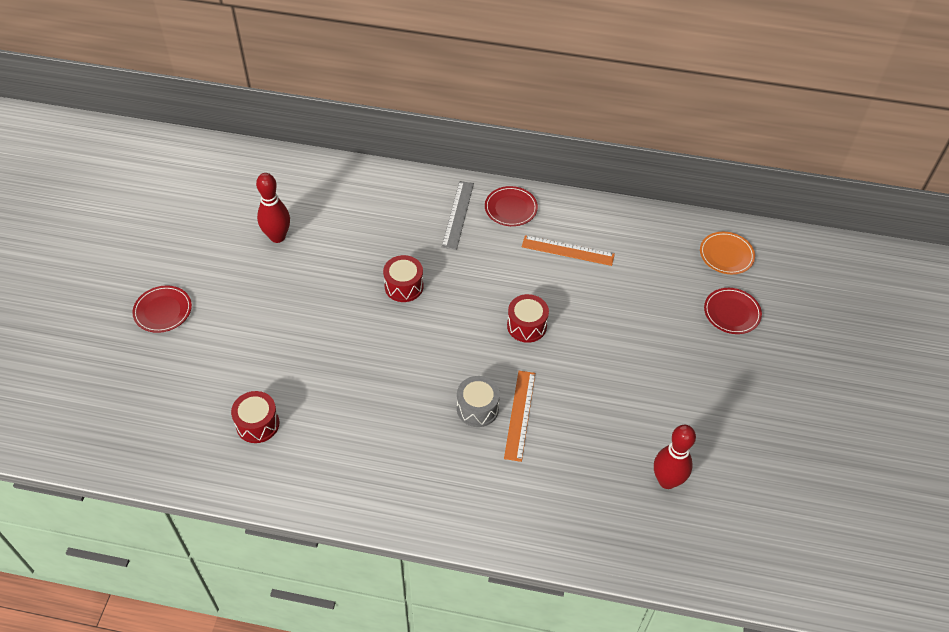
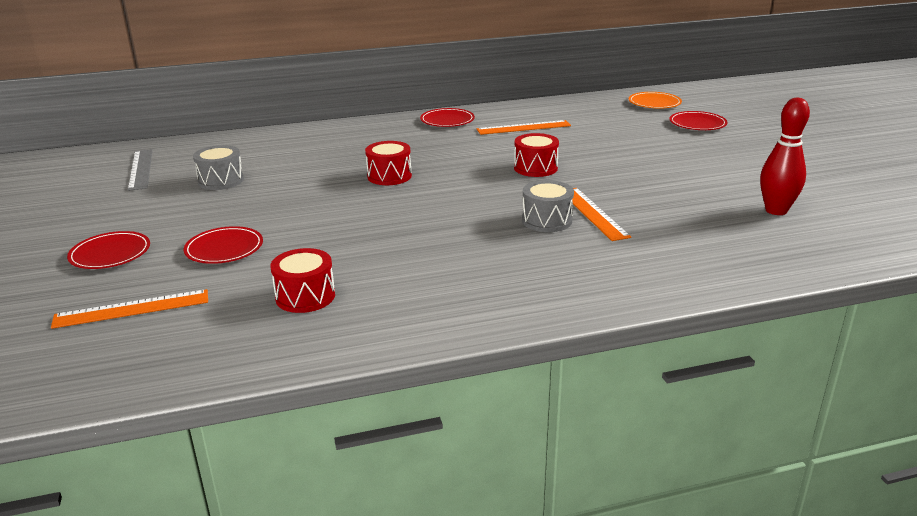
camera: 25 degrees left, 25 degrees down
red bowling pin [256,173,290,243] -> grey drum [193,145,244,190]
grey ruler [442,181,474,250] -> grey ruler moved to [128,149,153,191]
none -> orange ruler [51,289,208,329]
none -> red plate [184,226,263,264]

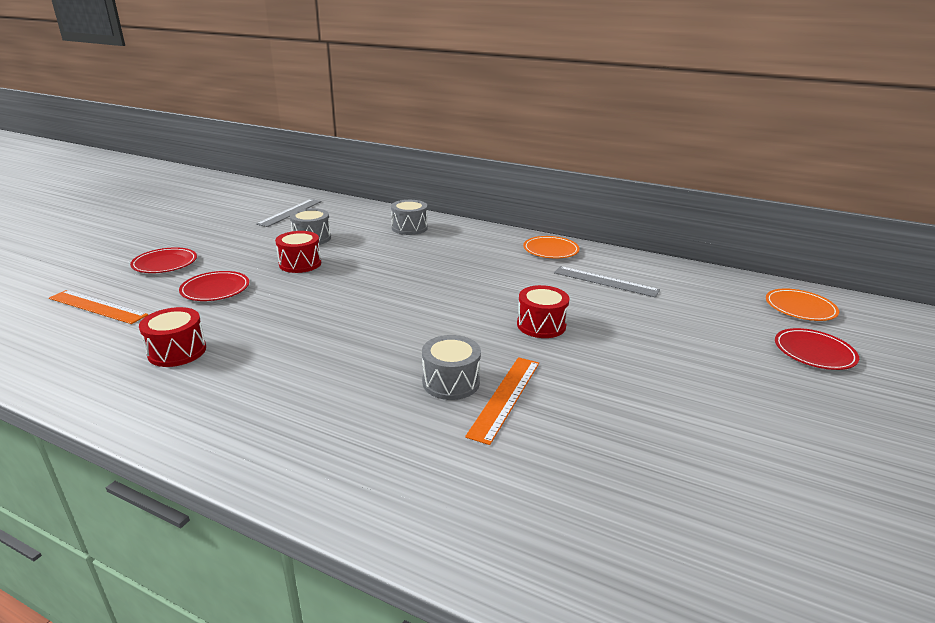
camera: 40 degrees right, 0 degrees up
red drum [365,141,412,185] -> red drum moved to [275,231,321,273]
red plate [420,108,475,127] -> orange plate [523,236,580,259]
orange ruler [477,120,571,135] -> grey ruler [554,266,660,297]
red bowling pin [760,98,810,215] -> none
none -> grey drum [391,200,428,235]

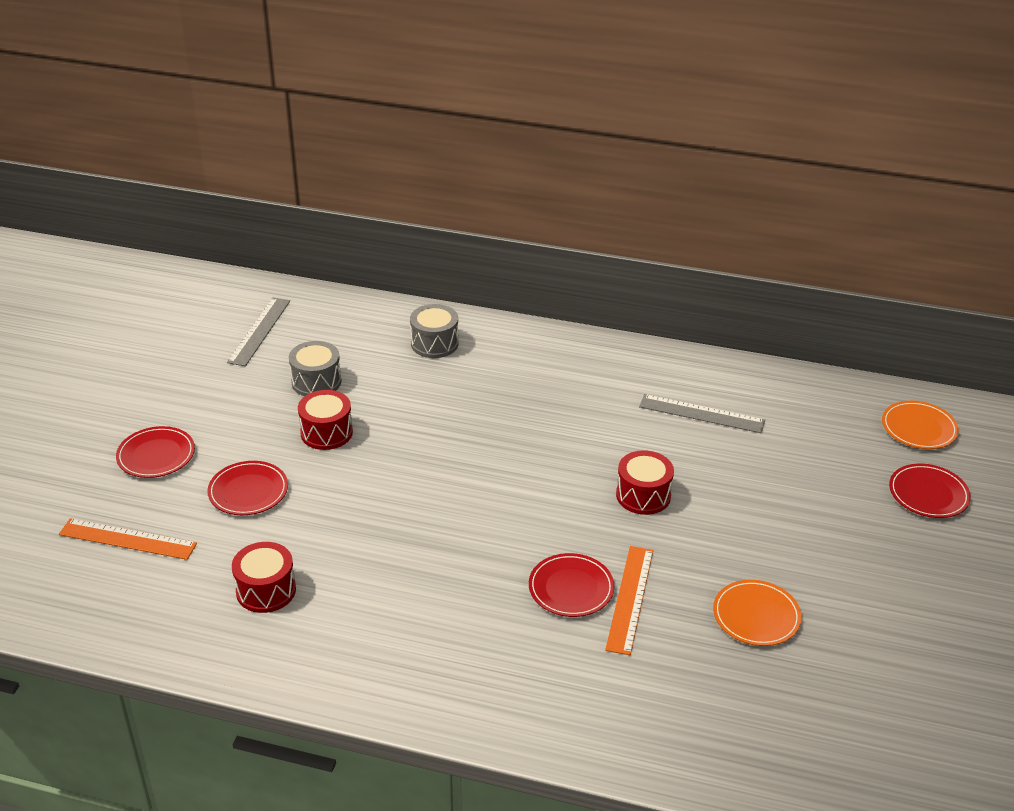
camera: 10 degrees left, 10 degrees up
grey drum [422,335,481,400] -> red plate [529,553,614,617]
orange plate [523,236,580,259] -> orange plate moved to [713,580,802,646]

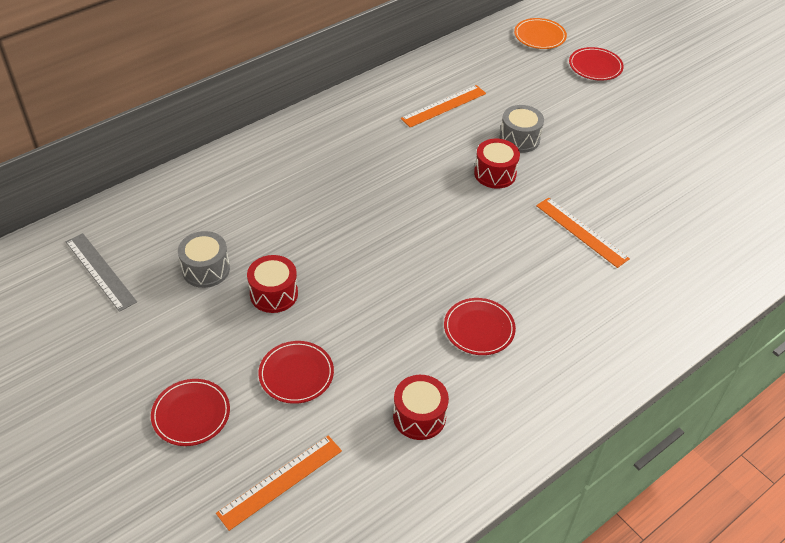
camera: 55 degrees left, 10 degrees up
grey drum [410,304,459,358] -> grey drum moved to [499,105,544,153]
red plate [529,553,614,617] -> red plate moved to [444,298,516,355]
grey ruler [639,394,765,433] -> orange ruler [401,85,486,128]
orange plate [713,580,802,646] -> none

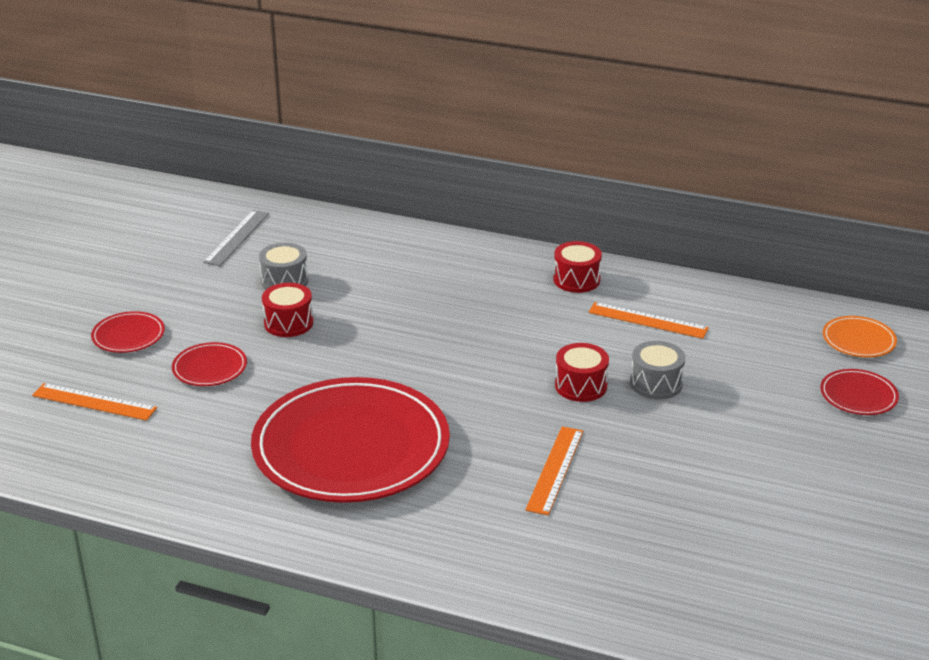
camera: 60 degrees right, 15 degrees down
red drum [393,375,449,440] -> red drum moved to [553,241,602,293]
red plate [444,298,516,355] -> red plate [251,377,450,503], size x2.46

